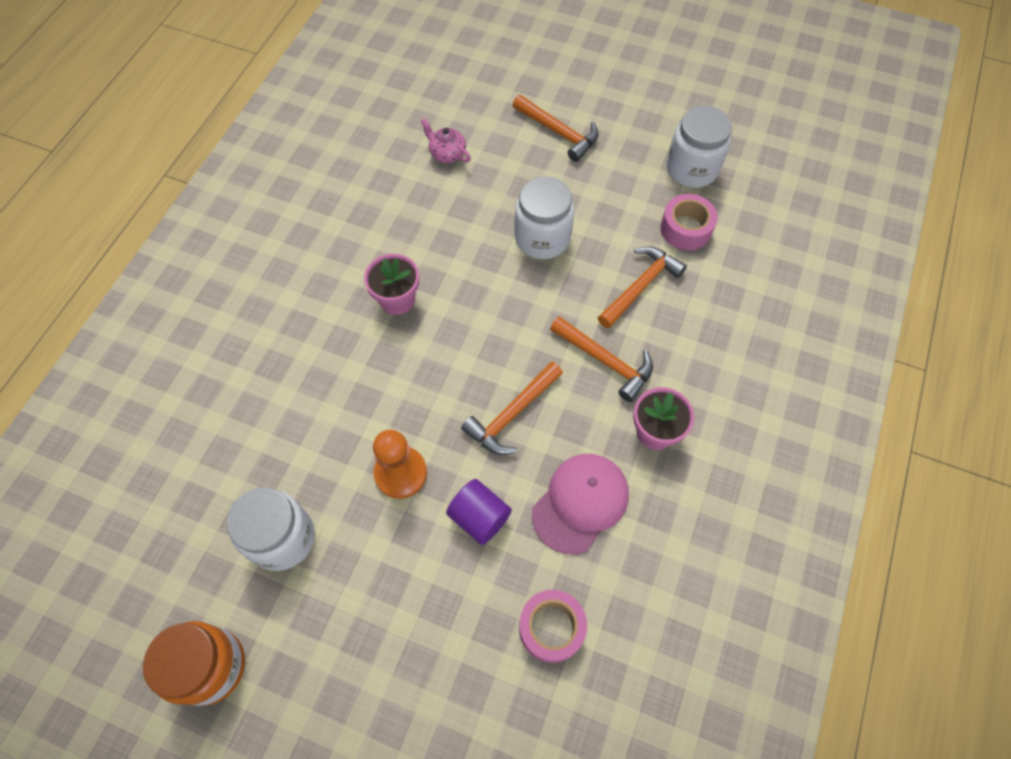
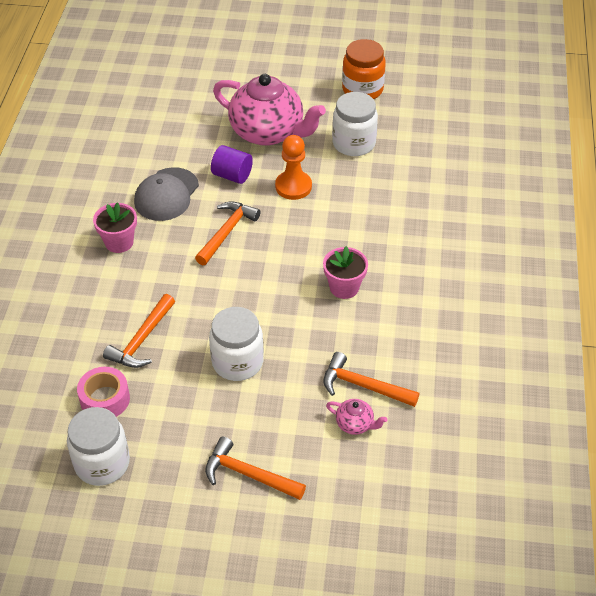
camera: 165 degrees right, 15 degrees down
pink tape [519,590,587,663] -> none
pink cap [532,454,629,554] -> grey cap [134,167,199,221]
orange hammer [550,316,653,402] -> orange hammer moved to [324,352,419,407]
none -> pink teapot [213,74,326,146]

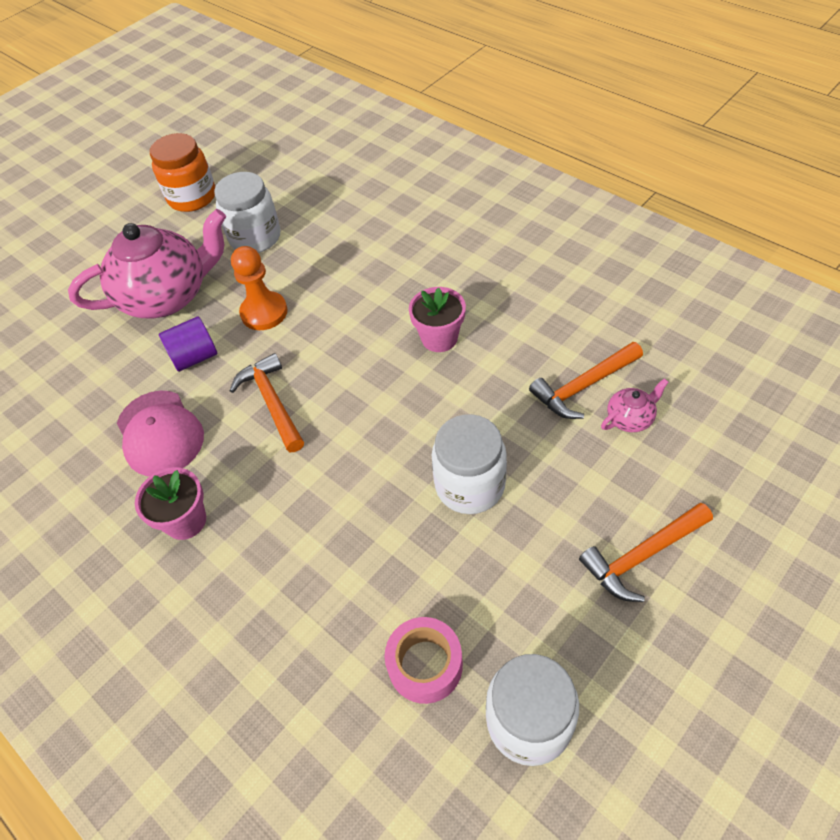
camera: 50 degrees left, 5 degrees up
orange hammer [103,294,175,368] -> none
grey cap [134,167,199,221] -> pink cap [117,390,204,476]

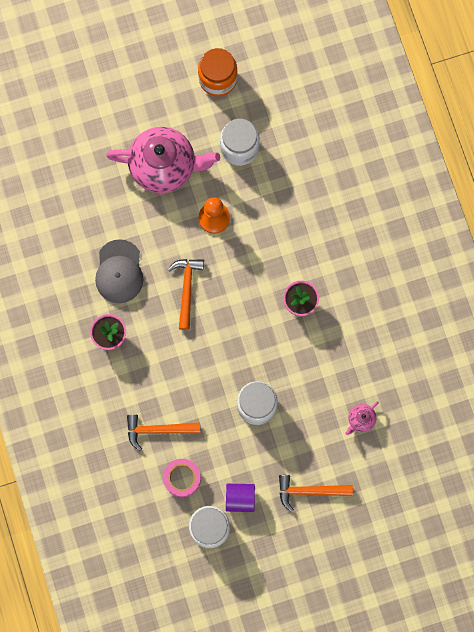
camera: 25 degrees right, 25 degrees up
pink cap [117,390,204,476] -> grey cap [95,239,143,303]
purple cylinder [159,316,217,372] -> purple cylinder moved to [226,484,255,512]
orange hammer [529,342,643,419] -> orange hammer moved to [127,414,200,451]
pink teapot [601,378,669,432] -> pink teapot turned 135 degrees clockwise [345,401,379,435]

